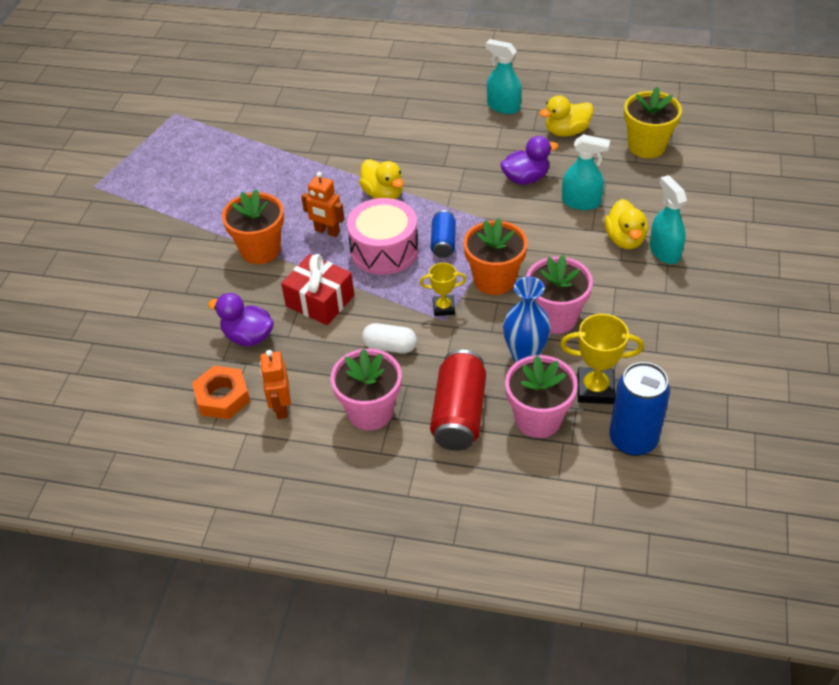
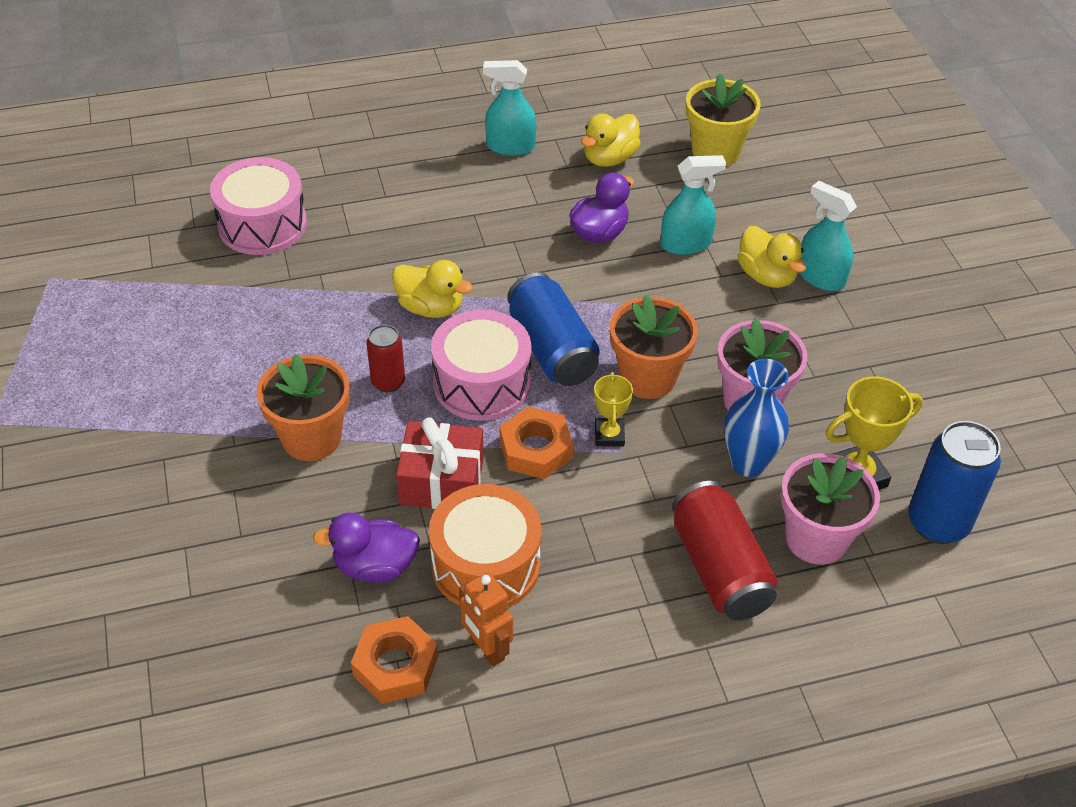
camera: 30 degrees left, 0 degrees up
orange robot [301,172,344,237] -> red can [366,324,405,393]
pink flower pot [331,348,402,431] -> none
white capsule [362,323,417,354] -> none
yellow trophy [420,263,467,316] -> yellow trophy turned 60 degrees counterclockwise [594,372,633,447]
blue can [431,210,456,258] -> blue can [507,272,600,386], size x1.73
none -> pink drum [210,157,307,255]
none -> orange drum [429,484,541,607]
none -> orange nut [500,406,573,479]

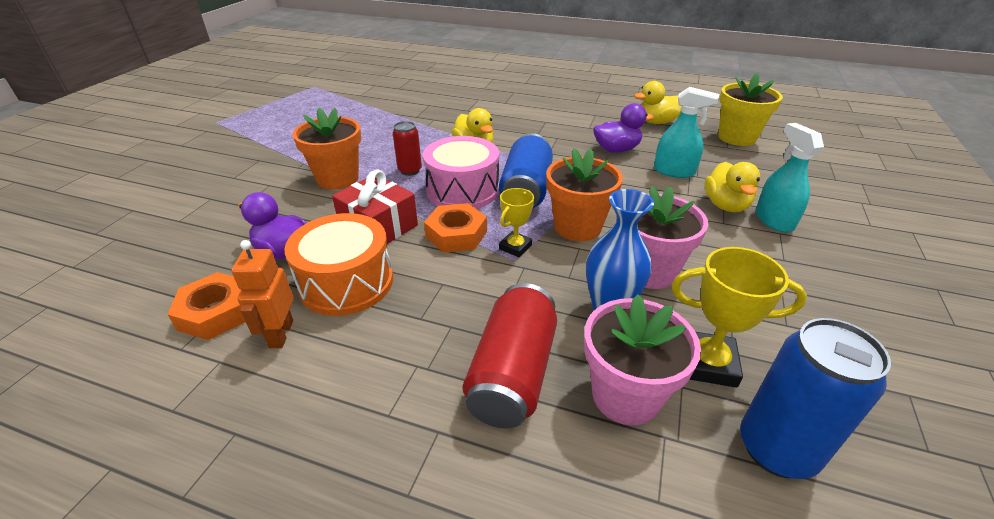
camera: 35 degrees right, 10 degrees down
pink drum [210,157,307,255] -> none
turquoise spray bottle [483,60,536,156] -> none

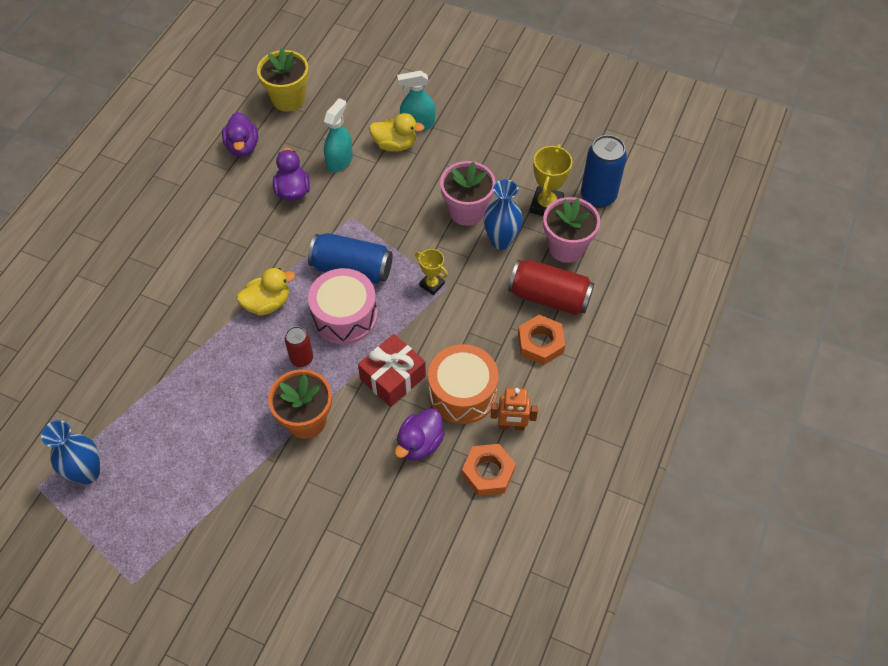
camera: 85 degrees left, 20 degrees up
orange nut [424,203,487,253] -> orange nut moved to [518,315,565,365]
orange flower pot [546,148,623,241] -> none
yellow duck [634,81,682,124] -> purple duck [222,112,258,157]
none -> blue vase [41,420,100,484]

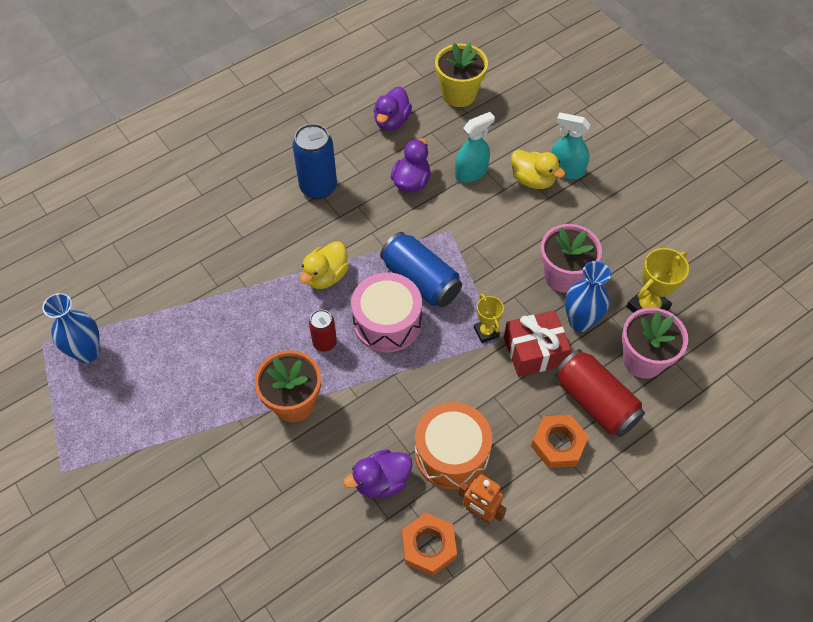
camera: 30 degrees right, 0 degrees up
yellow duck [237,268,295,316] -> yellow duck turned 120 degrees clockwise [300,241,349,289]
red gift [358,334,426,407] -> red gift moved to [504,310,571,377]
blue can [581,135,627,208] -> blue can moved to [293,124,337,199]

